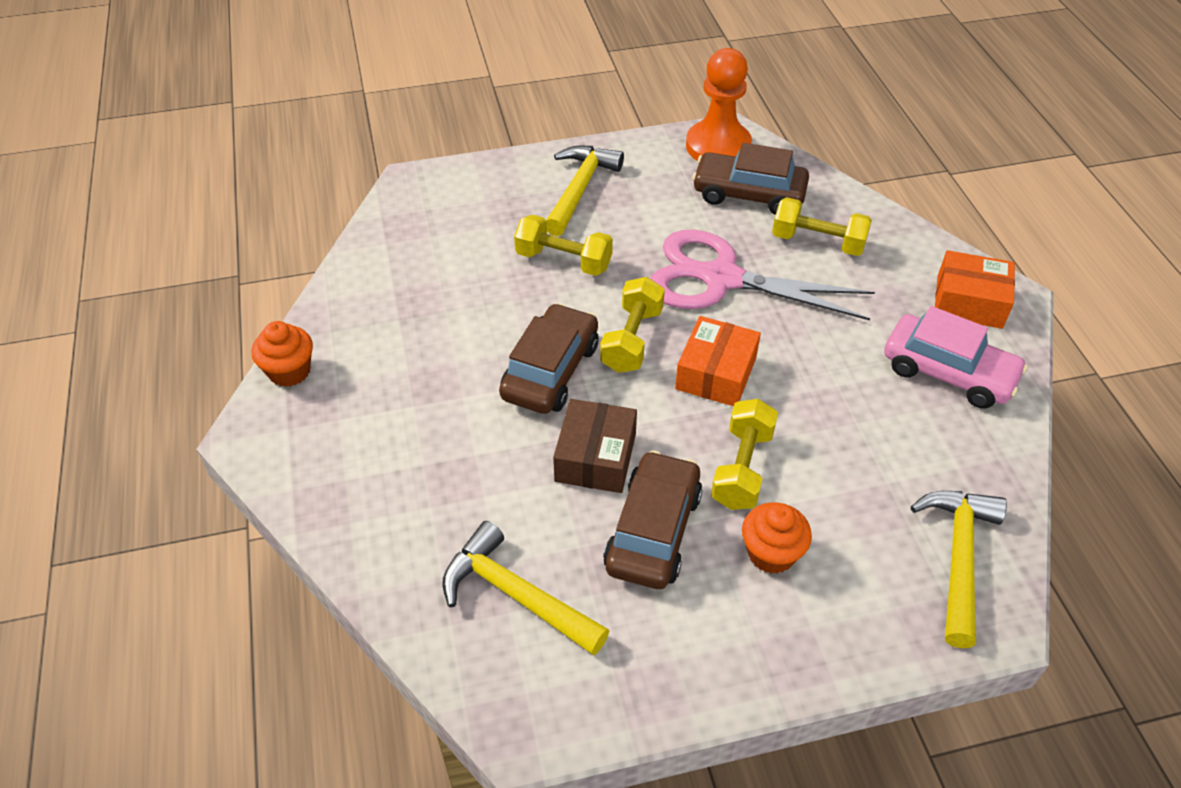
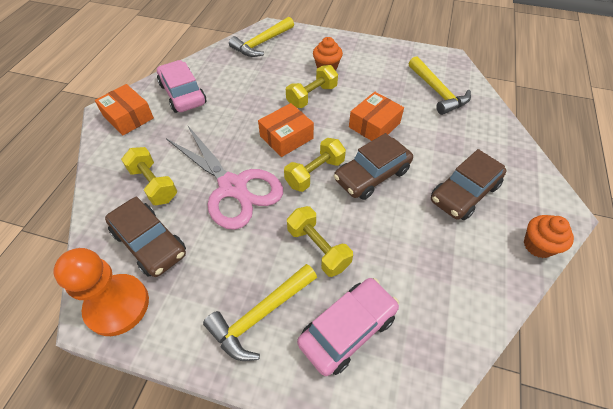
camera: 150 degrees left, 5 degrees up
brown box [553,399,637,493] -> orange box [349,92,404,141]
brown car [603,450,703,589] -> brown car moved to [431,149,507,220]
none -> pink car [297,278,399,376]

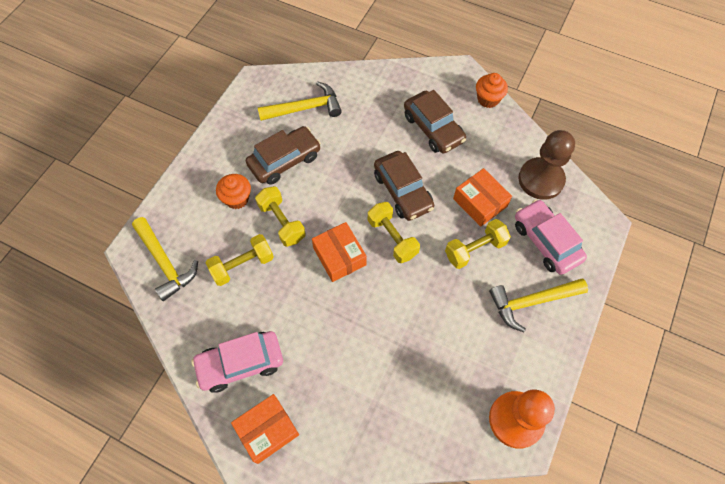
camera: 80 degrees left, 10 degrees up
brown car [105,196,186,277] -> brown car moved to [246,126,321,185]
yellow dumbbell [121,147,177,205] -> yellow dumbbell moved to [206,234,274,286]
pink scissors [166,126,283,230] -> none
yellow hammer [203,264,317,361] -> yellow hammer turned 105 degrees clockwise [489,278,588,332]
orange box [349,92,404,141] -> orange box moved to [453,168,512,227]
none -> brown pawn [518,130,575,200]

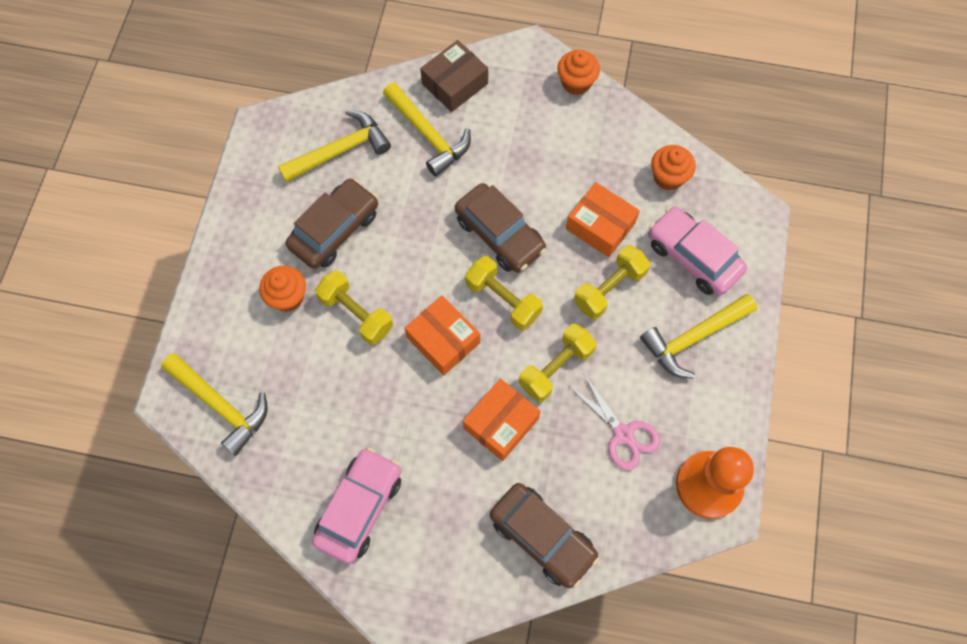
camera: 15 degrees left, 5 degrees up
pink car [191,331,283,393] -> pink car turned 150 degrees clockwise [312,447,401,564]
yellow dumbbell [206,234,274,286] -> yellow dumbbell moved to [519,324,597,402]
orange box [231,394,299,464] -> orange box moved to [463,379,541,461]
brown car [404,90,466,153] -> brown car moved to [490,483,599,588]
brown pawn [518,130,575,200] -> orange cupcake [651,145,696,191]
none -> yellow hammer [383,82,471,177]
none -> brown box [420,40,488,112]
none -> pink scissors [569,375,660,471]

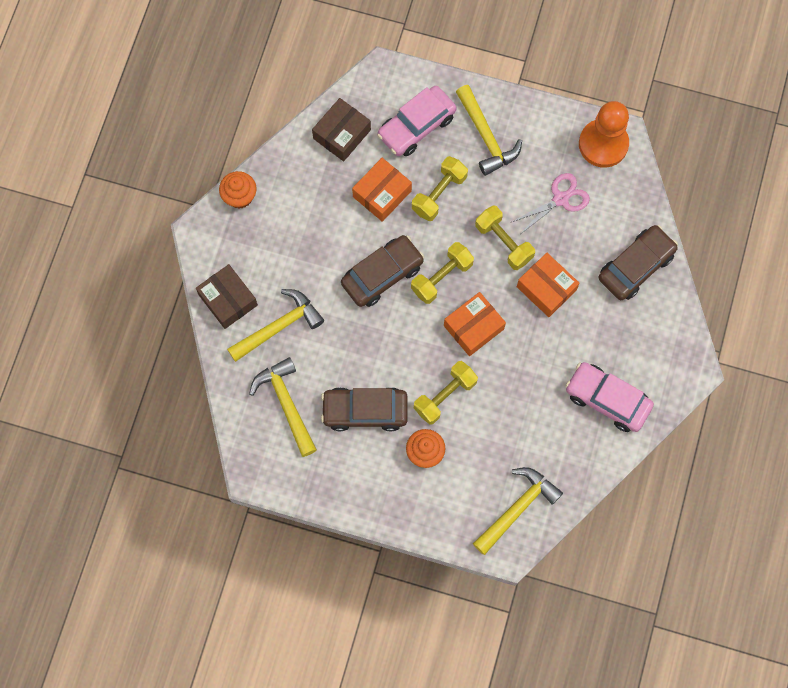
camera: 85 degrees left, 5 degrees up
brown car [286,178,378,269] -> brown car turned 45 degrees counterclockwise [321,387,408,431]
yellow dumbbell [574,245,650,319] -> yellow dumbbell turned 75 degrees clockwise [412,156,468,221]
orange cupcake [651,145,696,191] -> brown box [312,98,371,161]

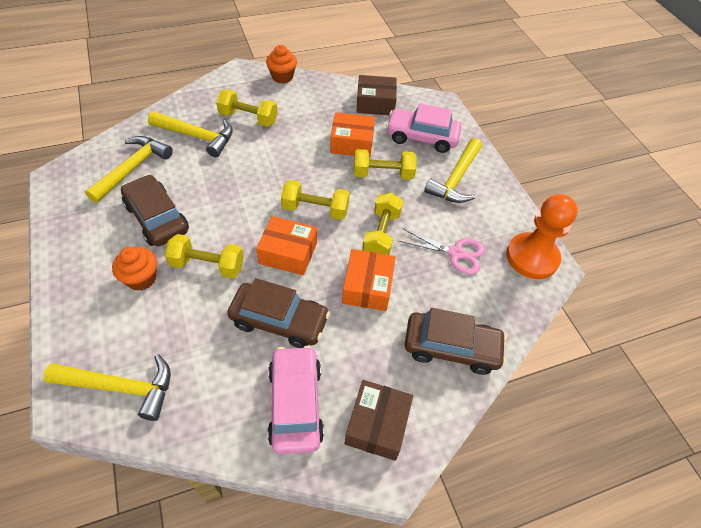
camera: 50 degrees right, 20 degrees down
brown box [196,264,258,329] -> brown box moved to [345,380,413,461]
brown car [341,235,424,307] -> brown car moved to [227,278,330,348]
none -> yellow dumbbell [216,89,278,127]

